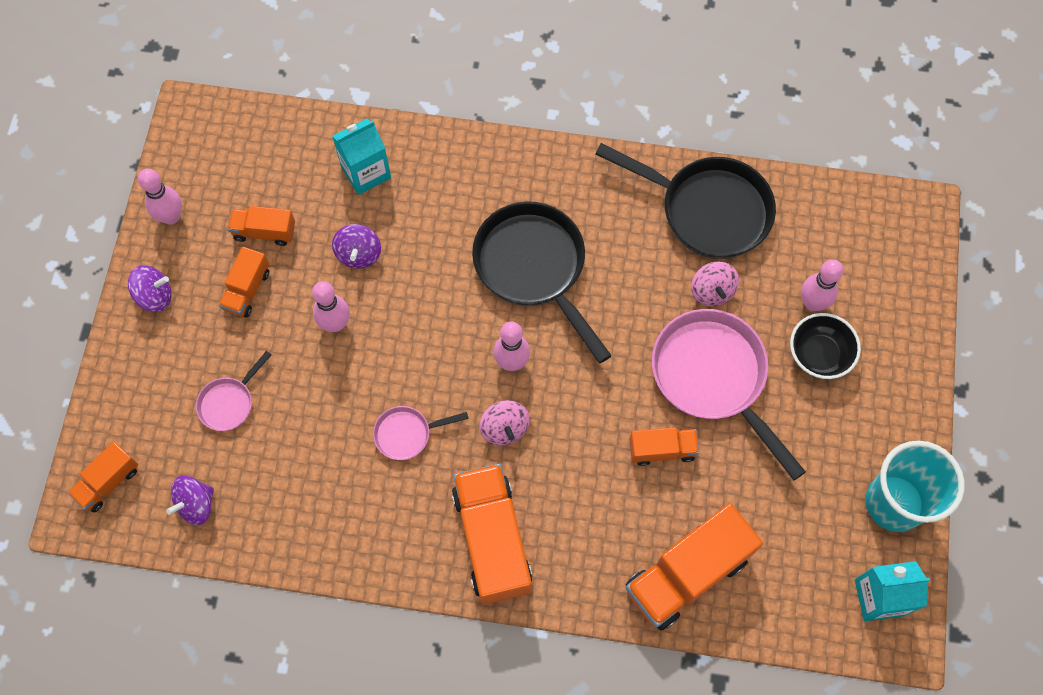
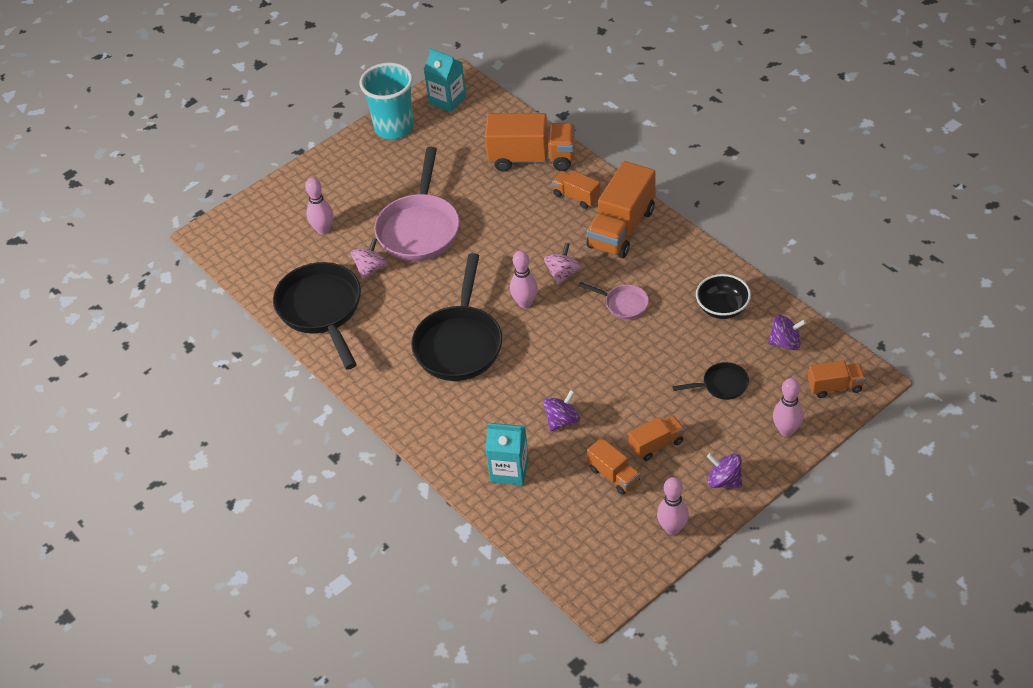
camera: 135 degrees left, 20 degrees down
pink pan [196,351,271,431] -> black pan [672,362,749,400]
pink bowling pin [312,281,350,332] -> pink bowling pin moved to [773,378,804,437]
orange truck [629,427,700,466] -> orange truck moved to [552,171,601,209]
black bowl [790,313,861,379] -> black bowl moved to [696,274,751,319]

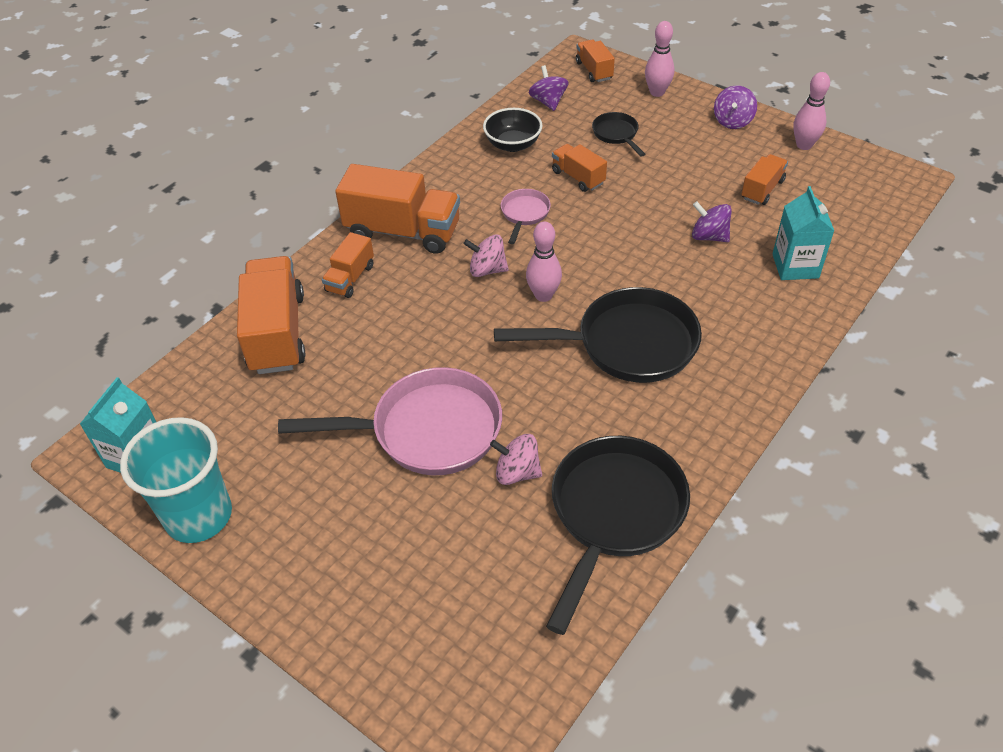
camera: 105 degrees left, 0 degrees up
black pan [273,262,361,369] -> black pan turned 150 degrees clockwise [546,436,690,635]
pink bowling pin [305,178,333,235] -> none
orange truck [628,415,685,461] -> orange truck moved to [552,144,607,192]

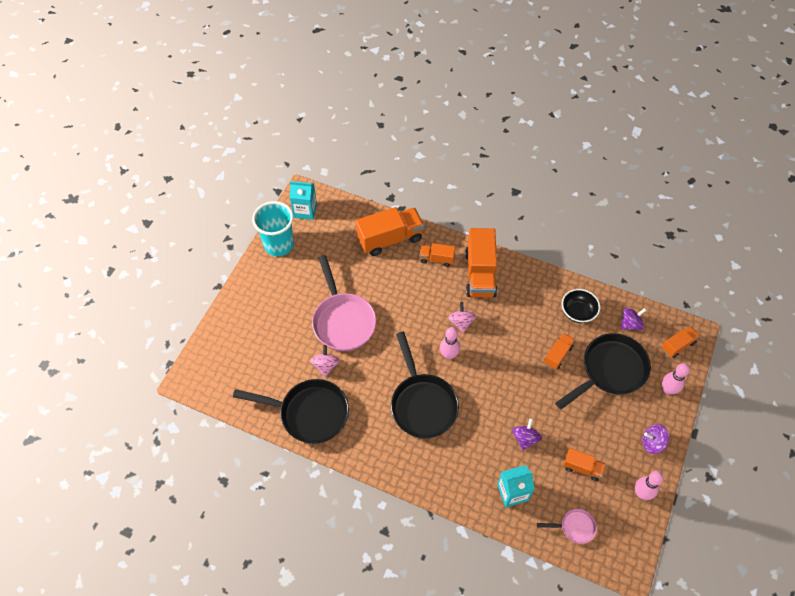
camera: 75 degrees right, 10 degrees up
pink pan [501,189,551,244] -> pink pan moved to [537,509,597,544]
black pan [592,112,645,157] -> black pan [555,333,651,409], size x2.09

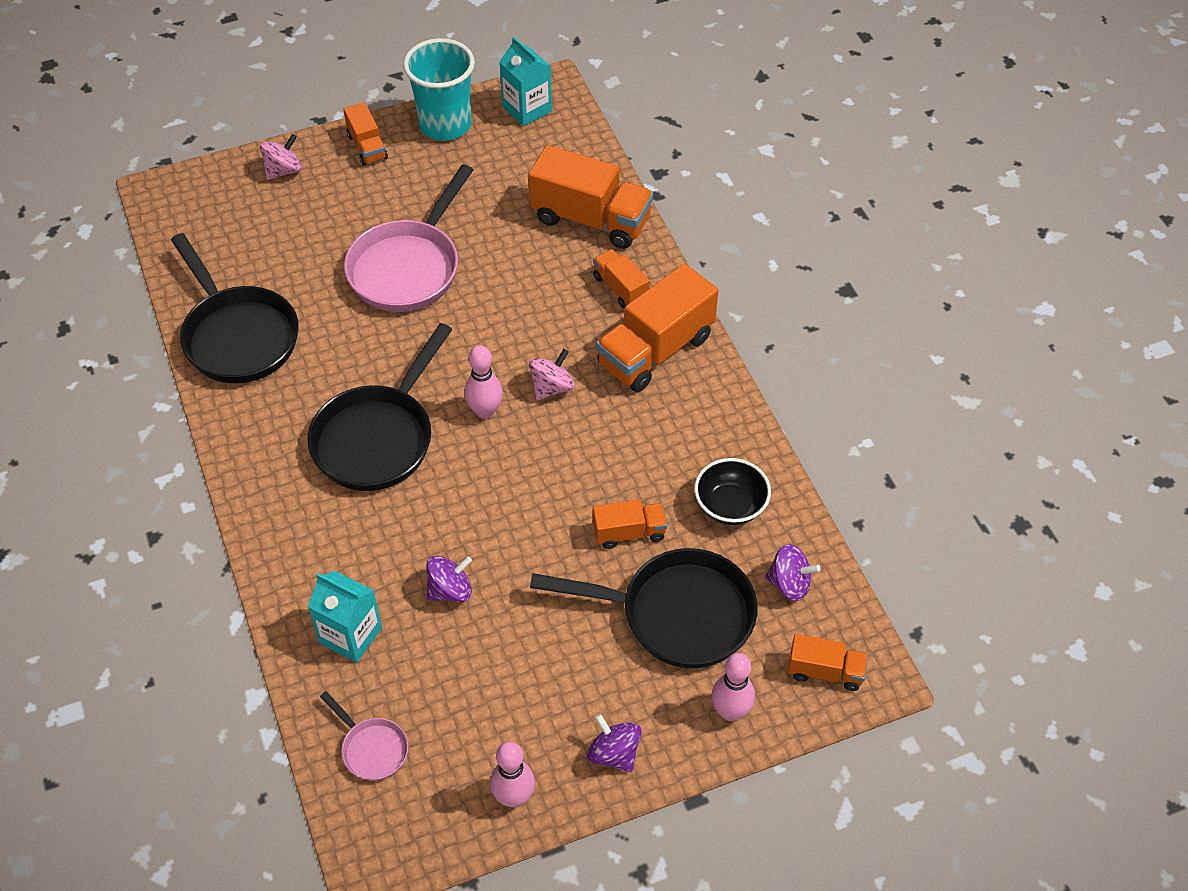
camera: 45 degrees right, 5 degrees down
pink spinning top [310,345,339,377] -> pink spinning top moved to [260,134,302,180]
orange truck [563,448,606,481] -> orange truck moved to [343,102,388,166]

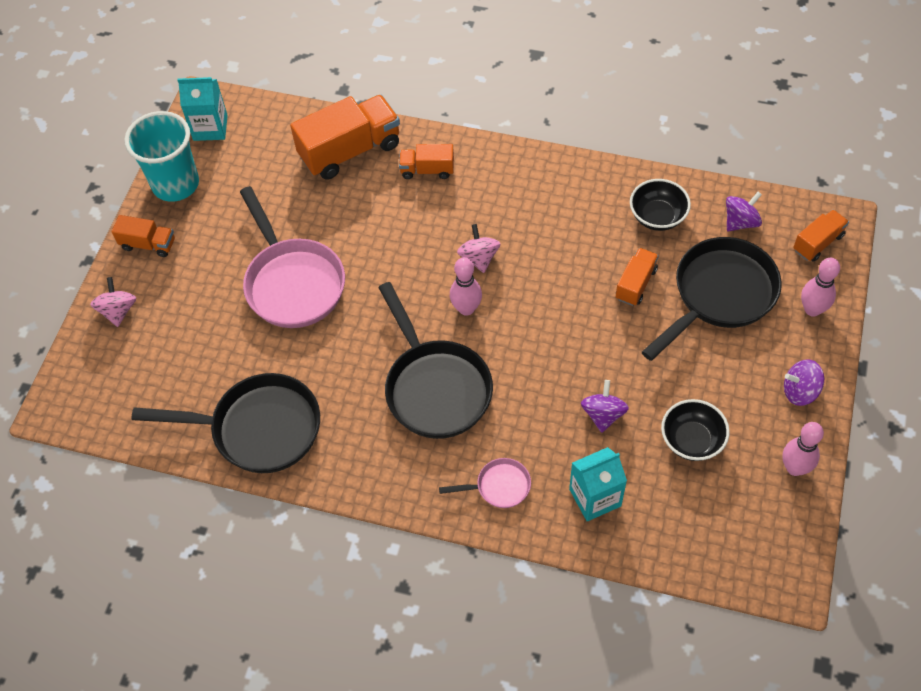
camera: 50 degrees left, 5 degrees up
pink pan [320,691,408,781] -> pink pan moved to [439,458,531,508]
orange truck [596,264,719,392] -> none
none -> black bowl [661,399,730,461]

